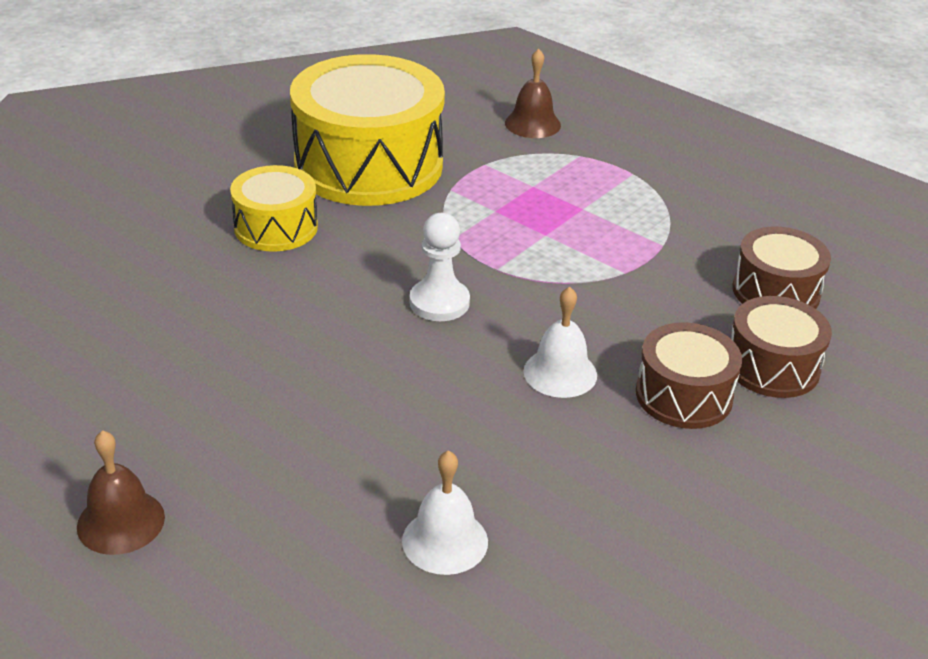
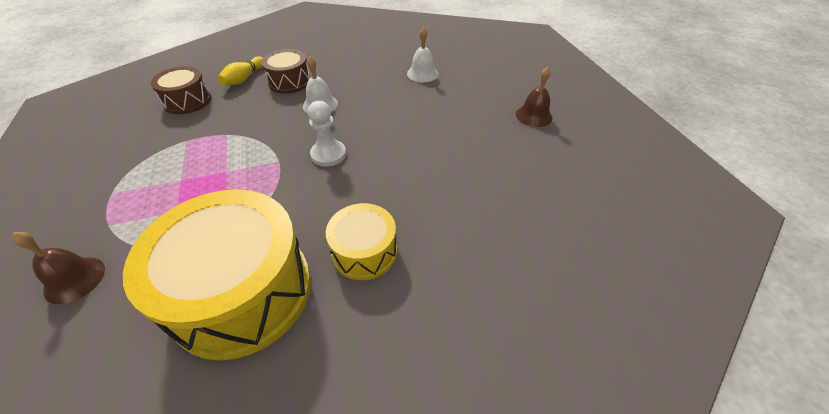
camera: 145 degrees left, 10 degrees up
brown drum [731,296,832,398] -> yellow bowling pin [218,56,263,85]

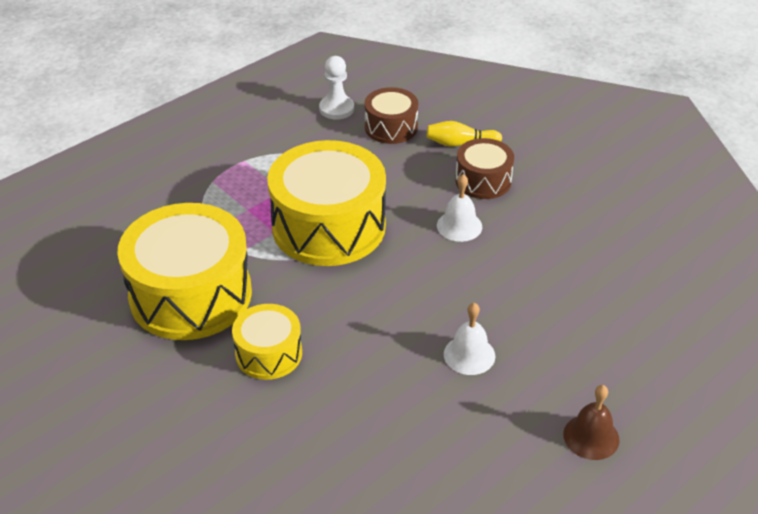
camera: 65 degrees right, 5 degrees down
brown bell [12,232,105,304] -> none
white pawn [308,101,346,167] -> white pawn moved to [319,56,354,119]
white bell [407,27,439,82] -> white bell moved to [444,303,495,375]
none -> yellow drum [267,140,386,266]

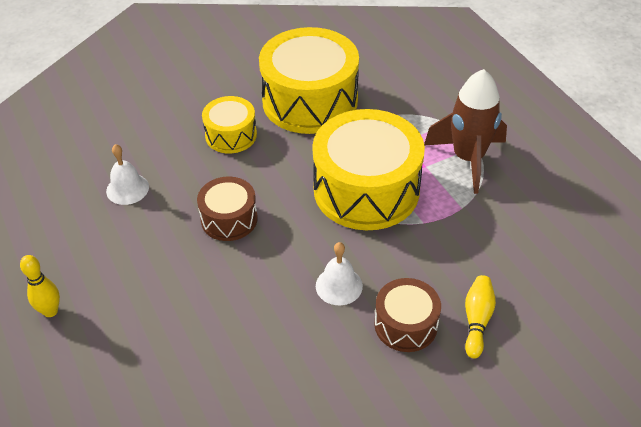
camera: 105 degrees right, 5 degrees up
white pawn [319,56,354,119] -> none
brown drum [364,87,418,144] -> brown drum moved to [197,177,258,241]
white bell [444,303,495,375] -> white bell moved to [106,144,149,205]
brown bell [563,385,620,460] -> yellow bowling pin [20,255,60,317]
none -> brown rocket [424,69,507,194]

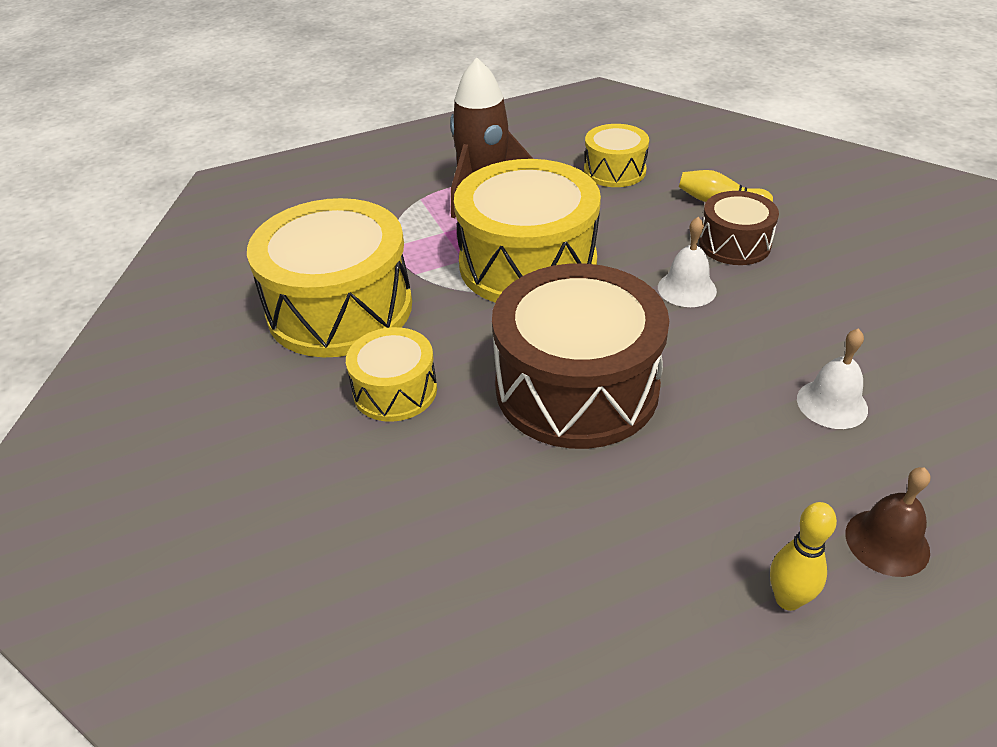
camera: 85 degrees left, 5 degrees down
white bell [106,144,149,205] -> white bell moved to [797,328,868,429]
brown drum [197,177,258,241] -> brown drum [492,263,669,449], size x1.93
none -> yellow drum [584,124,649,187]
none -> brown bell [846,467,930,577]

